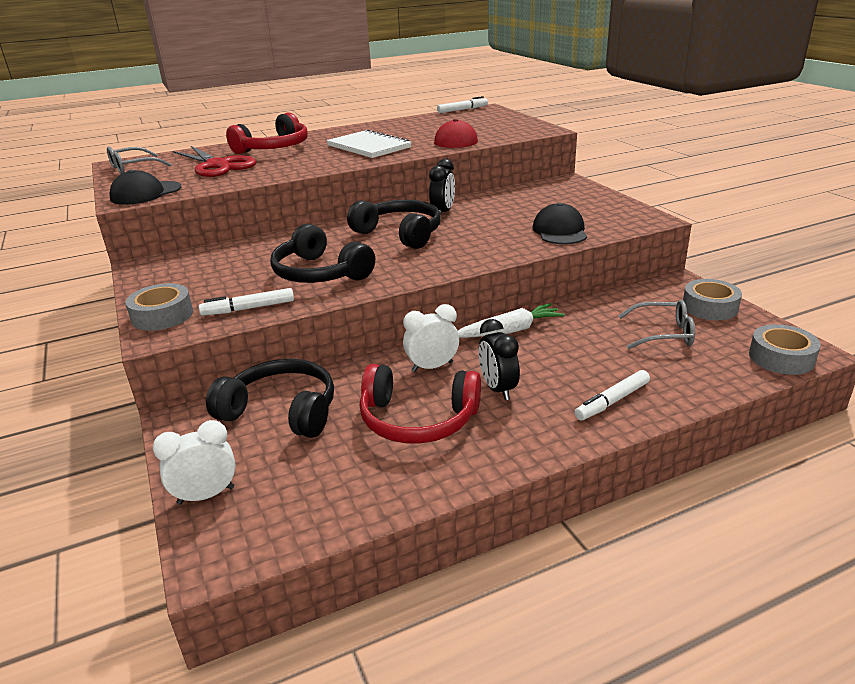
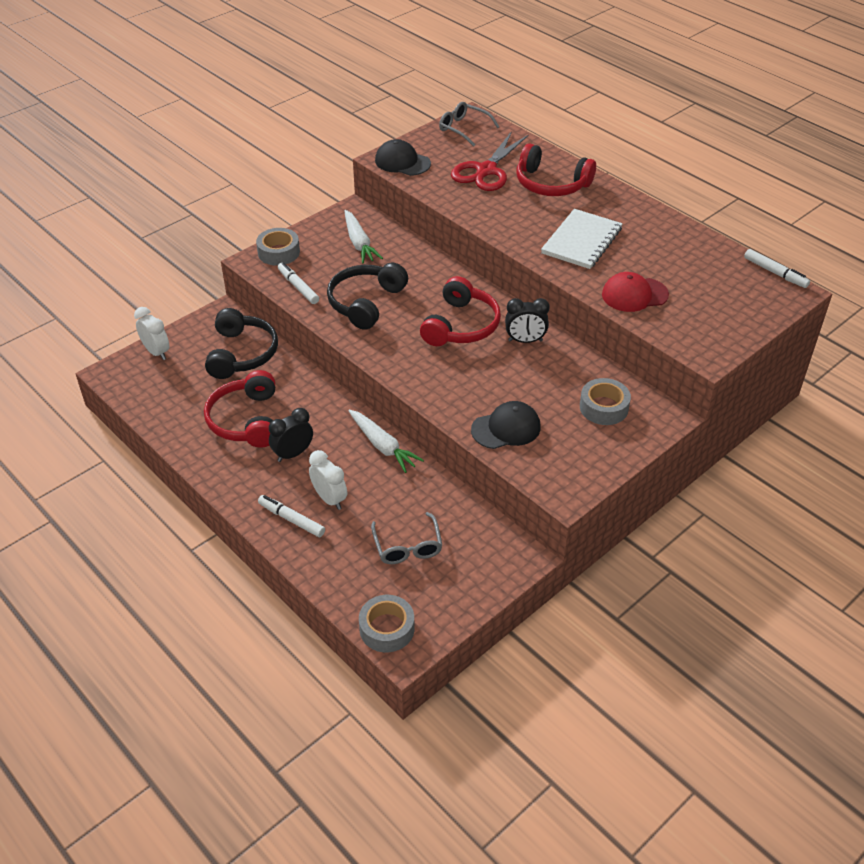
camera: 70 degrees right, 15 degrees up
black headphones [347,200,441,249] -> red headphones [420,276,501,346]
white clock [403,304,459,372] -> white clock moved to [309,450,347,510]
grey tape [683,279,742,320] -> grey tape moved to [580,378,631,425]
none -> white carrot [345,210,383,264]

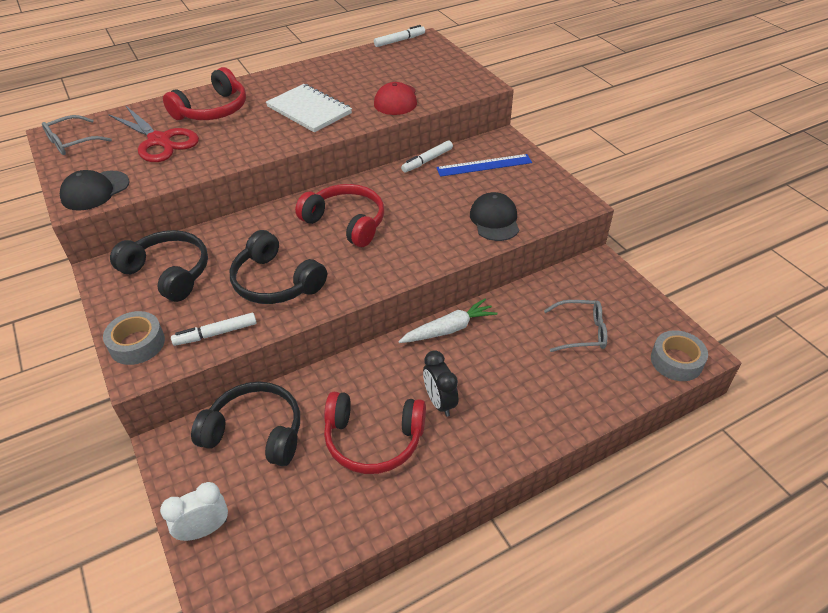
camera: 75 degrees left, 0 degrees up
white marker [258,495,325,537] -> white marker moved to [401,140,453,173]
white clock [309,450,347,510] -> none
white carrot [345,210,383,264] -> black headphones [110,230,208,302]
black clock [505,298,550,343] -> none
grey tape [580,378,631,425] -> blue ruler [436,154,532,177]

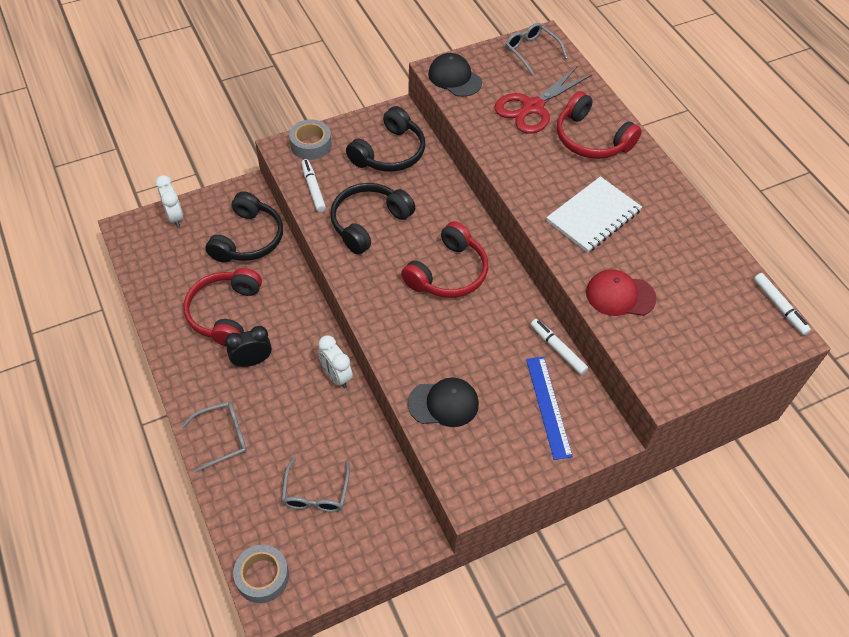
camera: 90 degrees right, 10 degrees up
white carrot [398,299,498,343] -> white clock [318,336,353,388]
none -> grey glasses [182,402,247,473]

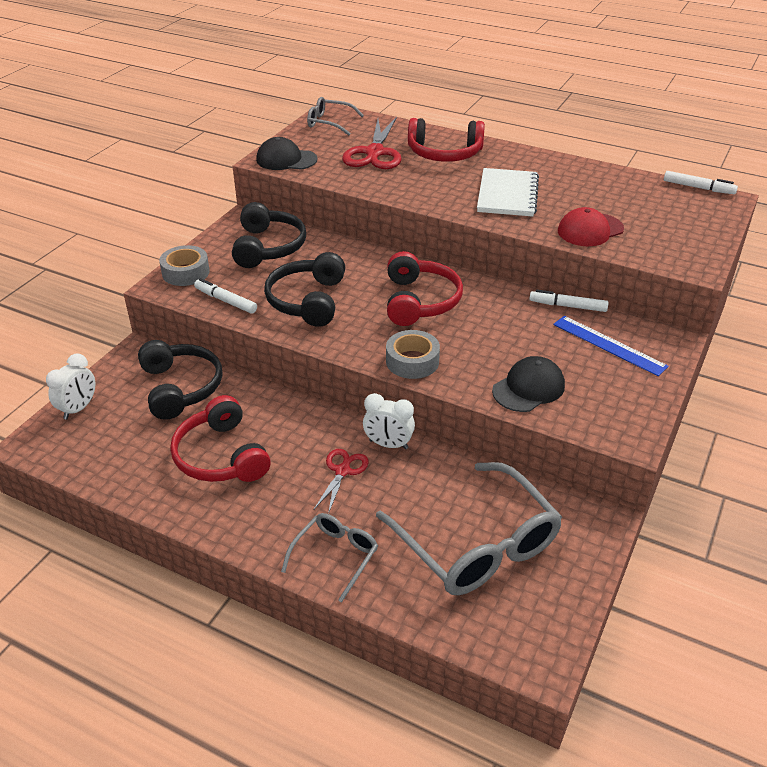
camera: 35 degrees left, 15 degrees down
white clock [155,175,183,227] -> white clock turned 90 degrees clockwise [46,353,95,420]
black clock [225,326,272,367] -> none
grey tape [233,545,289,603] -> grey tape moved to [386,330,440,379]
grey glasses [281,457,350,512] -> grey glasses [376,462,562,595], size x1.93
none -> red scissors [313,449,369,514]

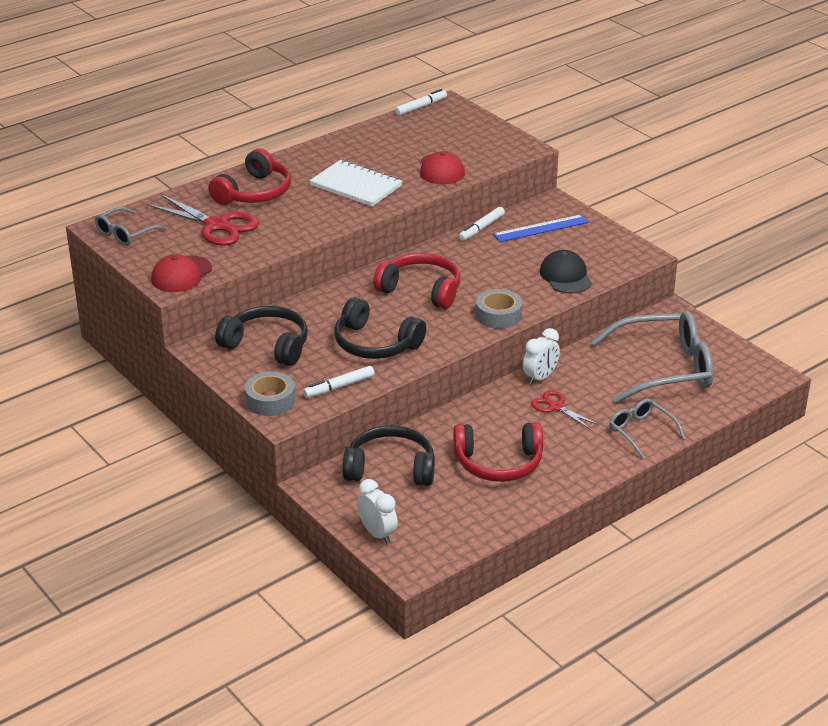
camera: 65 degrees left, 5 degrees down
black cap [256,137,318,170] -> red cap [151,254,212,292]

